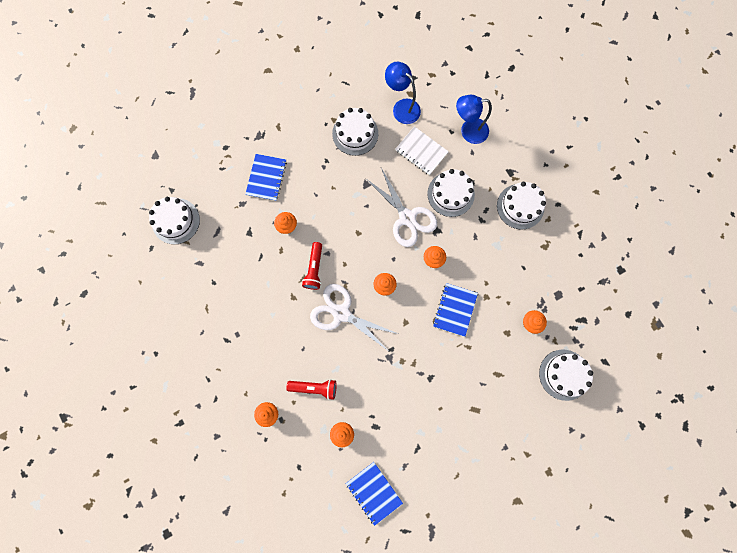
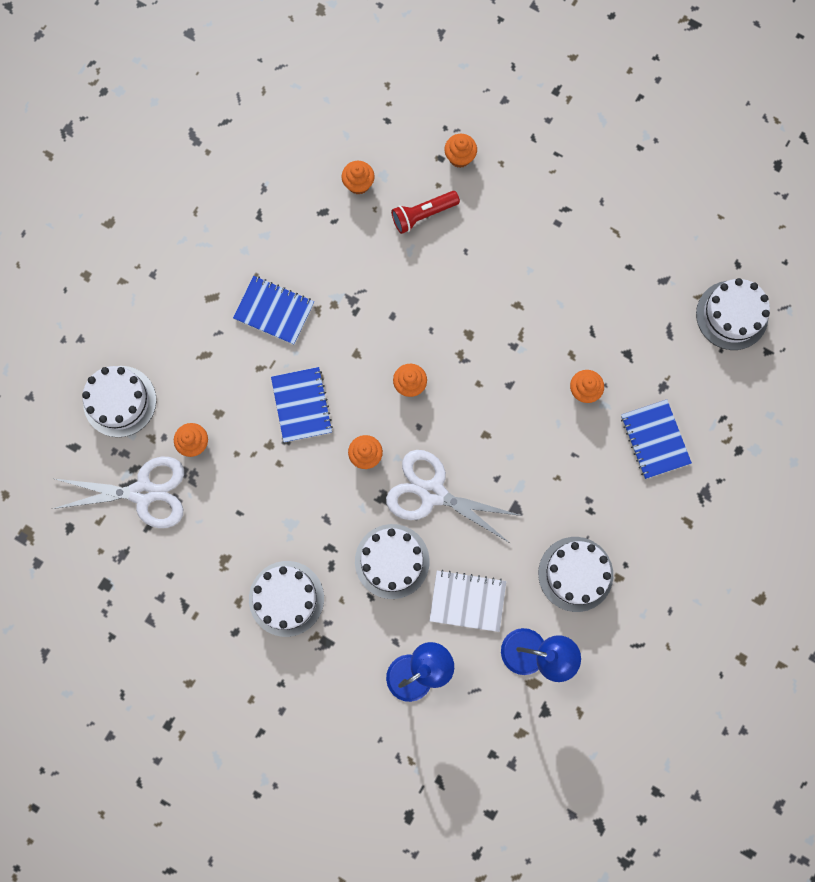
camera: 150 degrees right, 0 degrees up
red flashlight [302,242,322,290] -> none
white scissors [310,284,398,350] -> white scissors moved to [52,457,184,528]
blue notebook [346,462,403,526] -> blue notebook moved to [233,276,314,345]

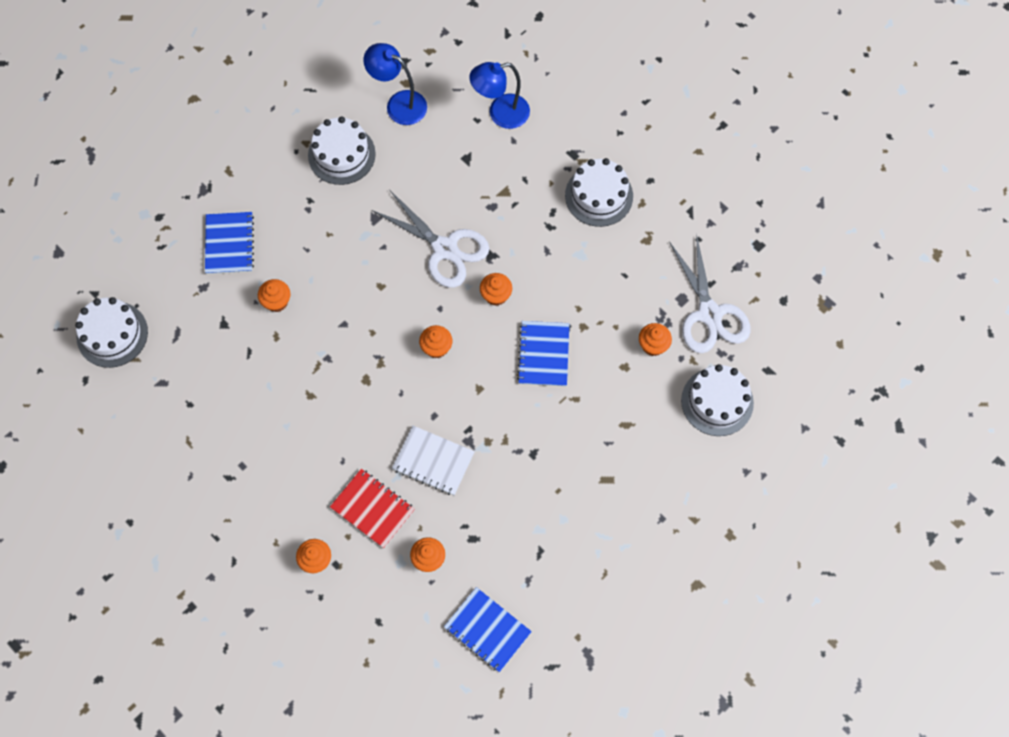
camera: 165 degrees left, 10 degrees down
white scissors [52,457,184,528] -> white scissors turned 120 degrees counterclockwise [669,234,751,353]
blue notebook [233,276,314,345] -> blue notebook moved to [444,587,532,672]
white cake [355,524,430,599] -> none
red flashlight [391,191,460,234] -> red notebook [330,469,415,548]
white notebook [429,570,506,632] -> white notebook moved to [392,426,475,495]

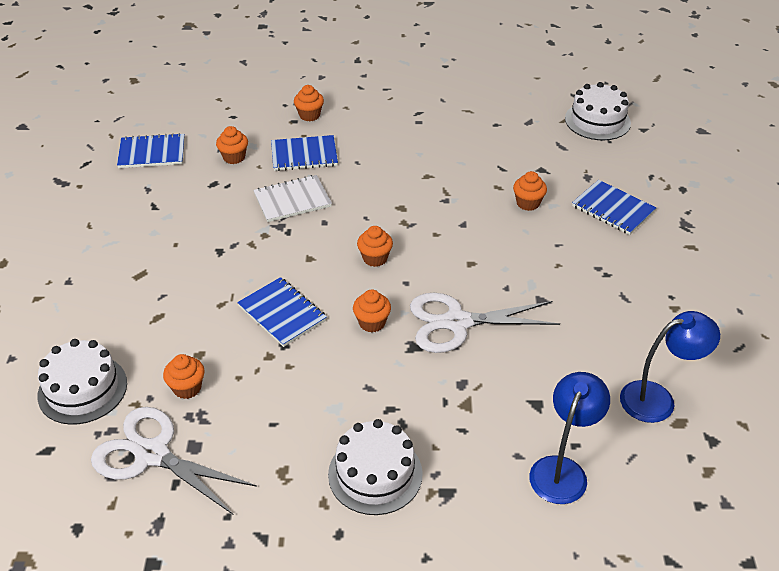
camera: 135 degrees right, 25 degrees down
white cake [308,116,376,185] -> none
red notebook [330,469,415,548] -> blue notebook [271,135,338,171]

